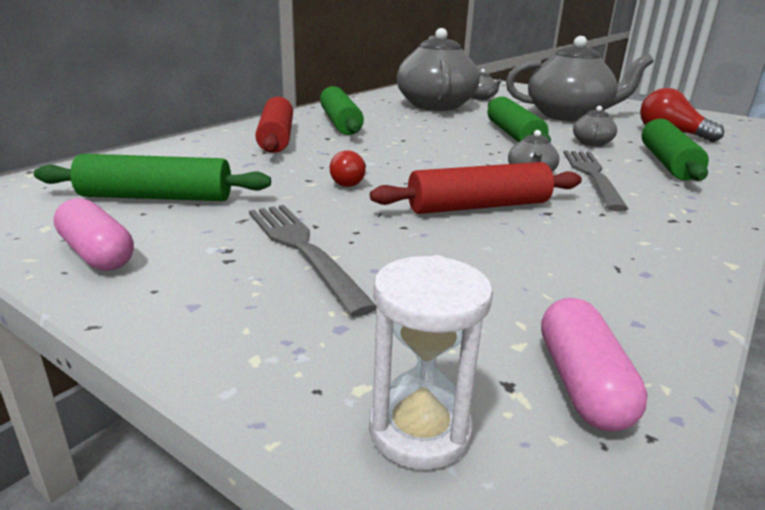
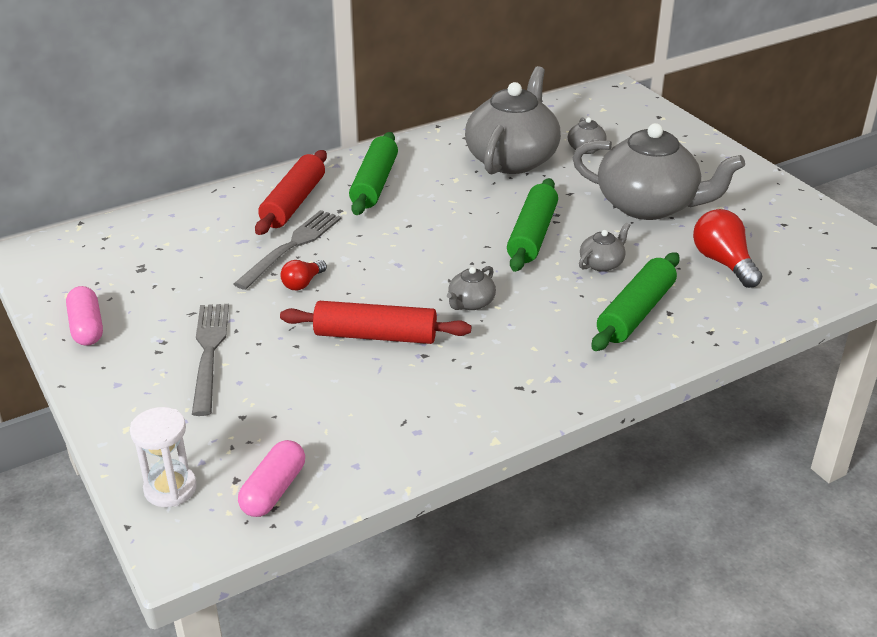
camera: 25 degrees right, 10 degrees up
green rolling pin [34,154,271,201] -> none
grey fork [563,150,629,212] -> grey fork moved to [234,210,341,290]

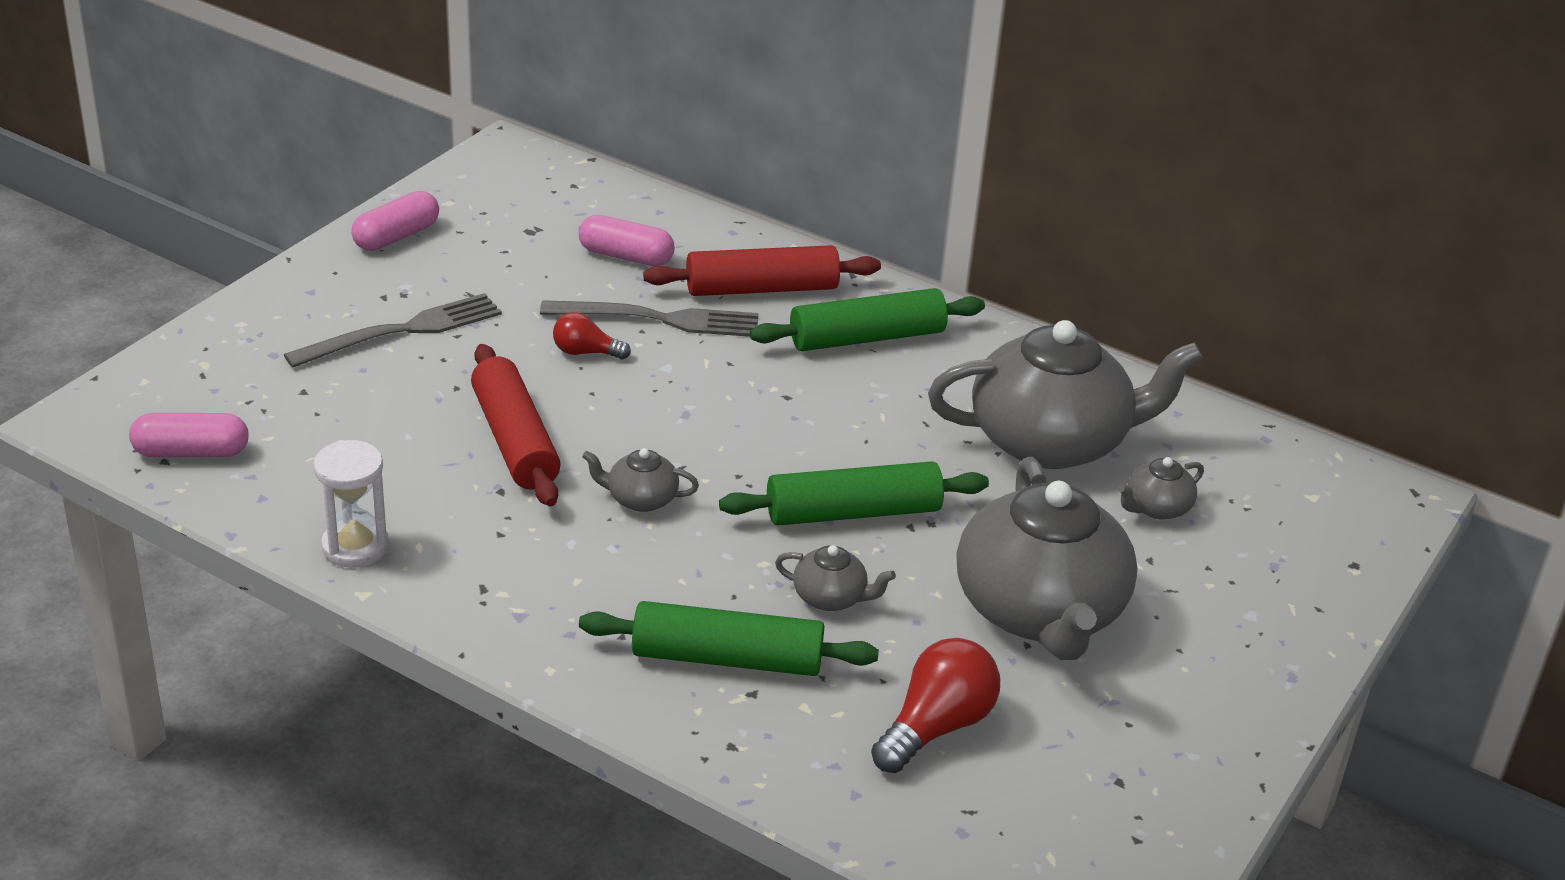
camera: 60 degrees right, 0 degrees up
white hourglass [130,407,197,507] -> white hourglass moved to [313,440,389,568]
none -> pink capsule [578,215,675,266]

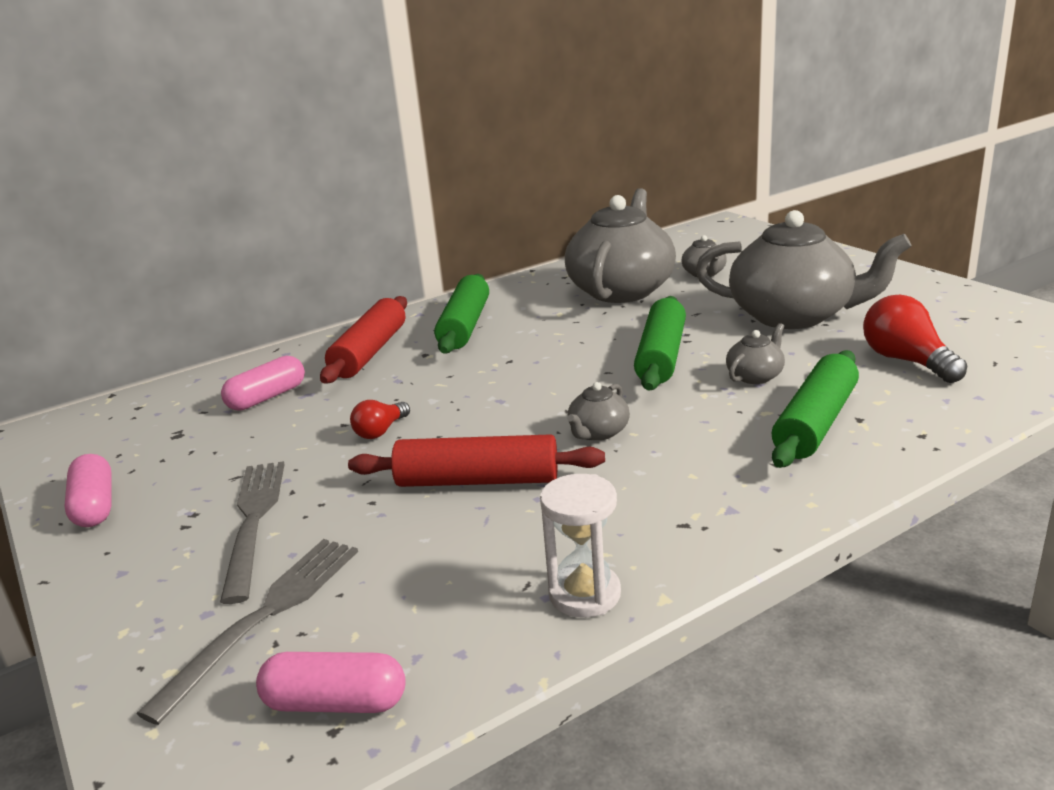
camera: 60 degrees left, 10 degrees down
pink capsule [129,413,249,457] -> pink capsule turned 75 degrees clockwise [256,652,406,713]
grey fork [540,300,759,337] -> grey fork moved to [136,539,358,725]

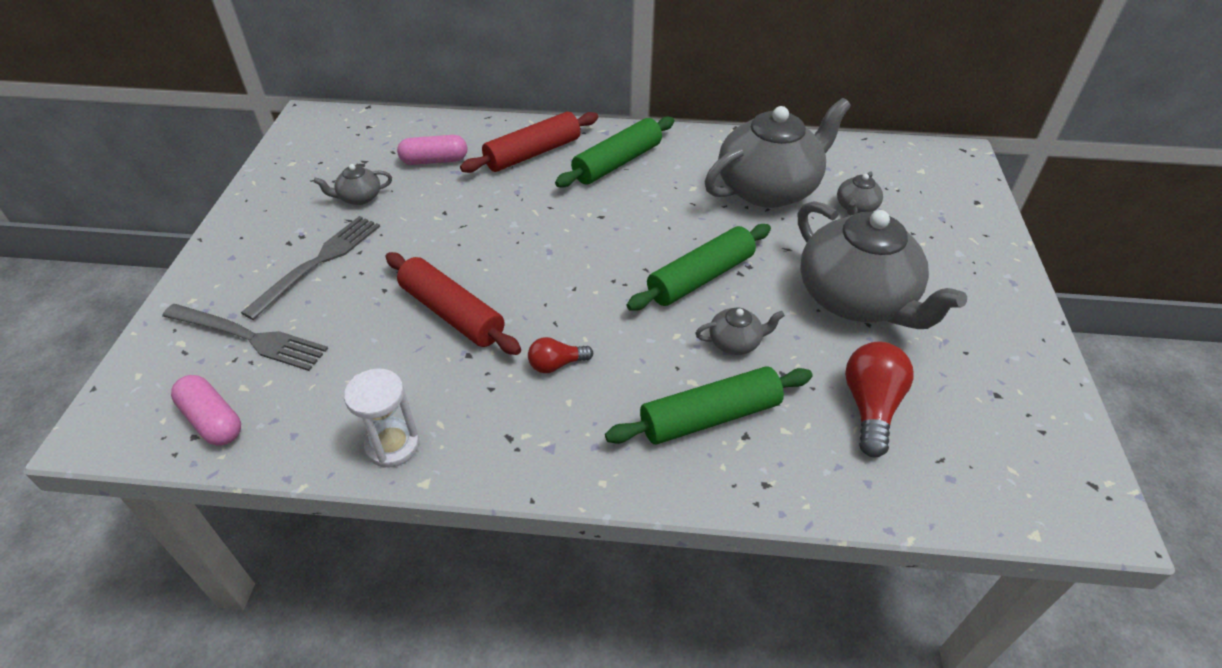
camera: 35 degrees right, 20 degrees up
pink capsule [65,454,112,527] -> none
grey fork [136,539,358,725] -> grey fork turned 45 degrees clockwise [162,304,328,371]
red light bulb [350,400,410,439] -> red light bulb moved to [528,337,593,373]
grey teapot [567,382,630,440] -> grey teapot moved to [313,164,392,205]

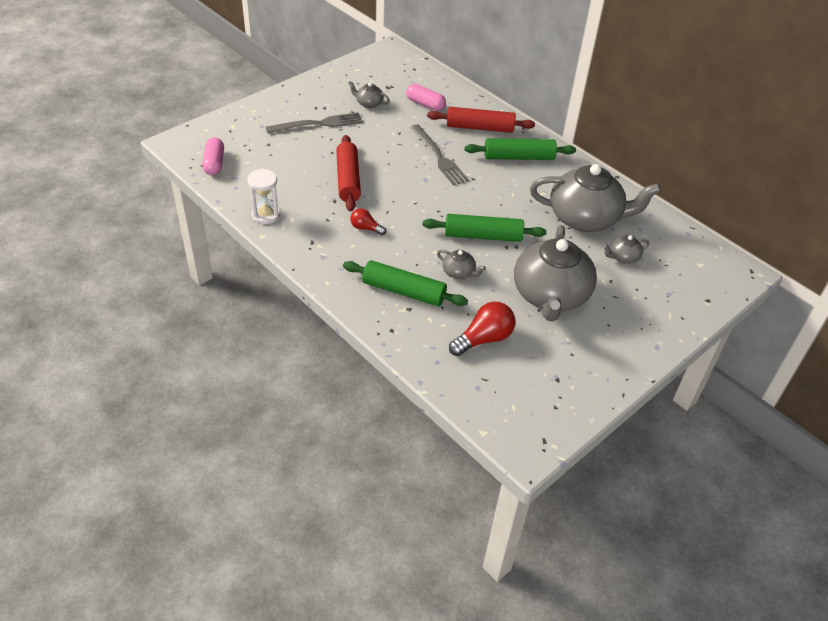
camera: 40 degrees right, 0 degrees up
grey fork [162,304,328,371] -> grey fork moved to [410,124,469,185]

